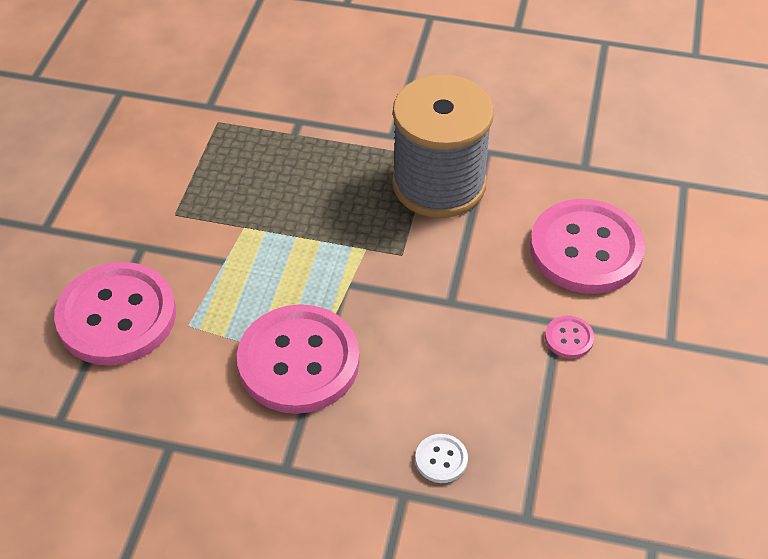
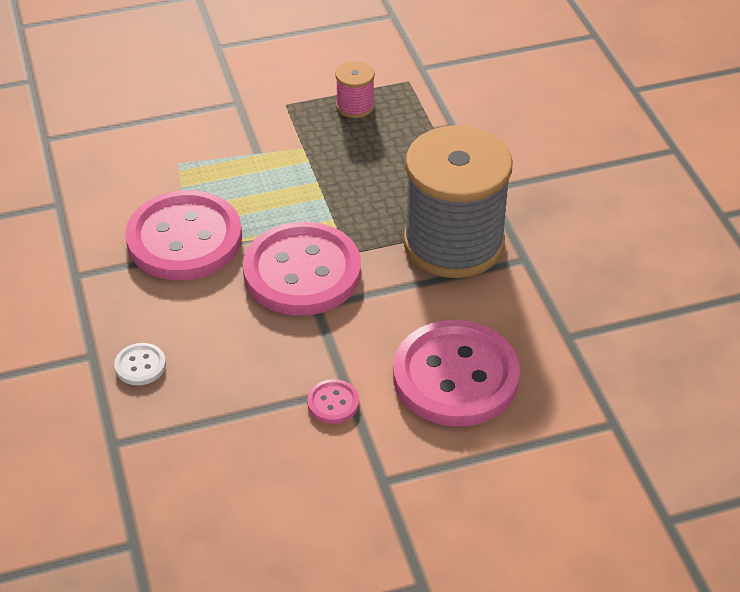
camera: 60 degrees right, 5 degrees down
pink button [54,262,176,365] -> pink button moved to [243,222,361,315]
none -> pink spool [335,61,375,118]

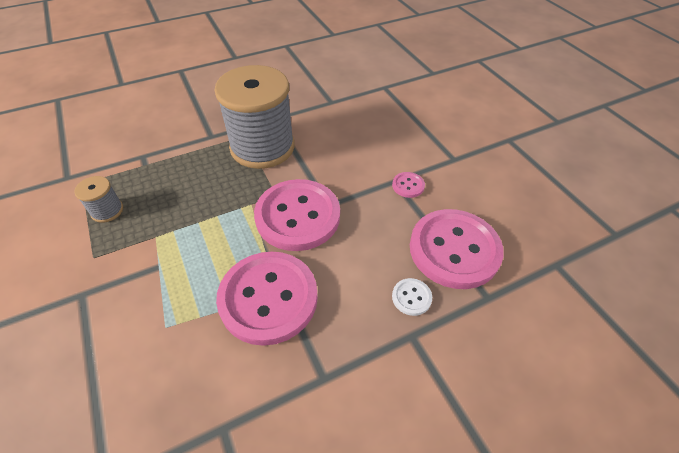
camera: 100 degrees left, 5 degrees up
pink spool [335,61,375,118] -> grey spool [74,176,123,223]
pink button [393,320,520,427] -> pink button moved to [410,209,504,289]

